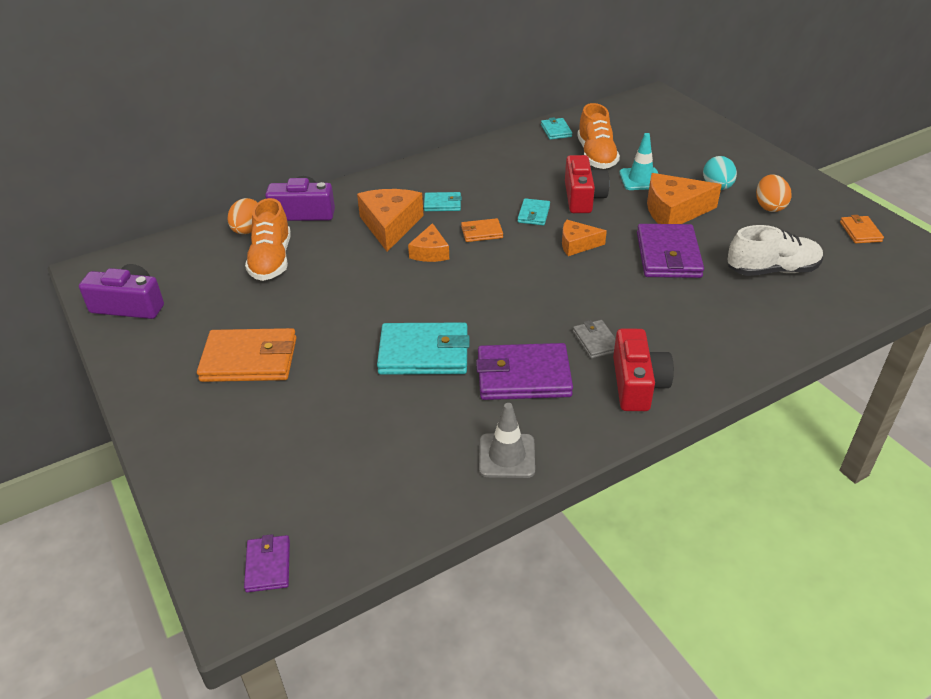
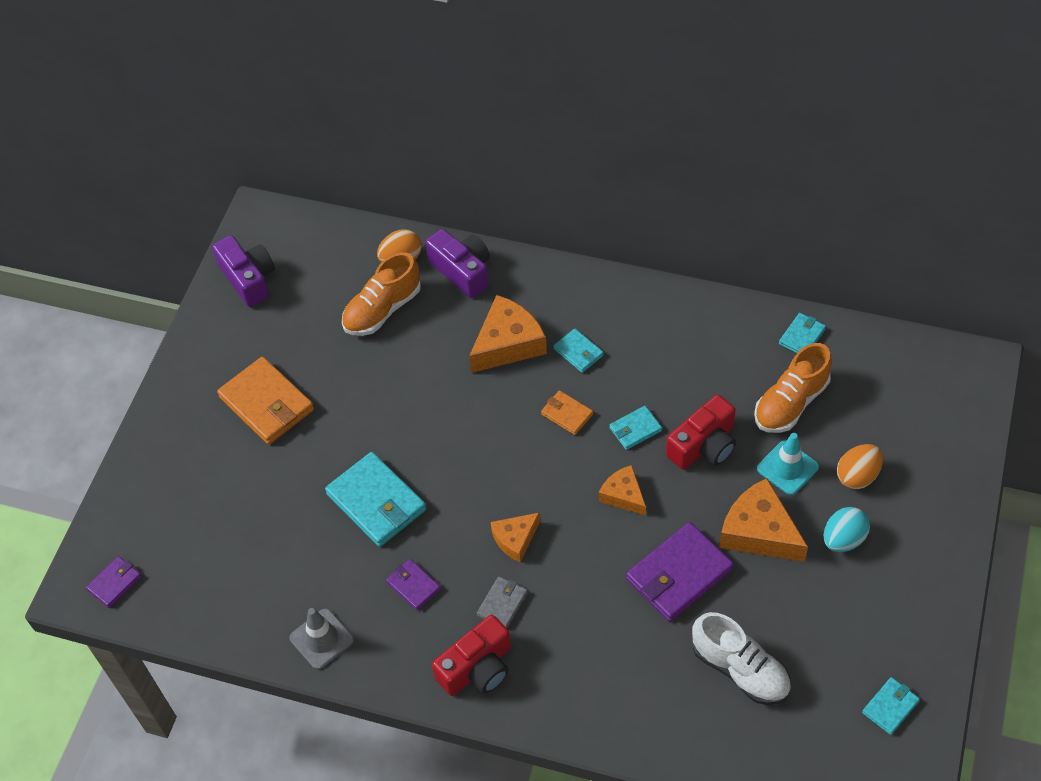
camera: 50 degrees right, 15 degrees up
orange cheese [408,223,449,262] -> orange cheese moved to [491,512,540,563]
purple wallet [476,343,573,400] -> purple wallet [386,559,441,611], size x0.52
orange egg [756,174,791,212] -> orange egg moved to [837,444,883,489]
orange wallet [840,215,884,243] -> turquoise wallet [862,677,920,735]

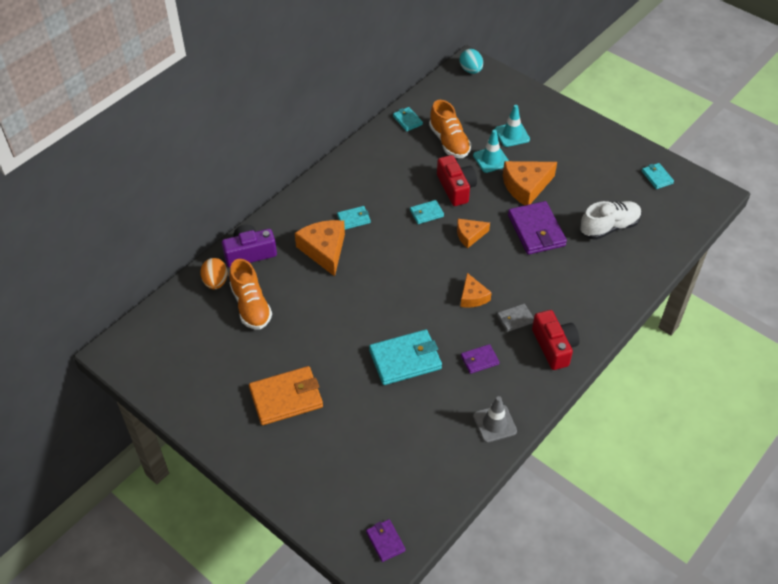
camera: 70 degrees left, 5 degrees down
purple camera [212,235,275,307] -> none
grey wallet [477,576,528,628] -> grey wallet turned 75 degrees counterclockwise [497,304,534,332]
orange wallet [541,390,593,435] -> none
turquoise wallet [609,406,662,450] -> turquoise wallet turned 75 degrees clockwise [410,200,444,224]
turquoise egg [824,507,870,552] -> turquoise egg moved to [460,49,483,74]
orange egg [837,444,883,489] -> turquoise traffic cone [495,105,530,147]

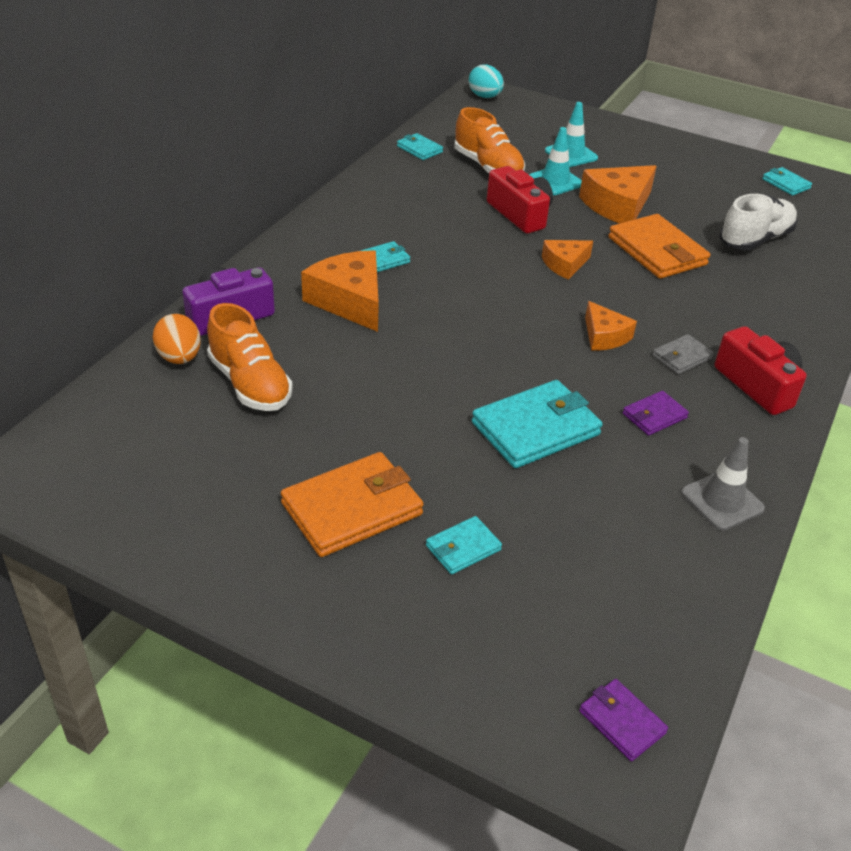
camera: 15 degrees left, 10 degrees down
turquoise wallet [410,200,444,224] -> turquoise wallet moved to [426,516,502,575]
purple wallet [508,201,567,255] -> orange wallet [608,214,710,279]

